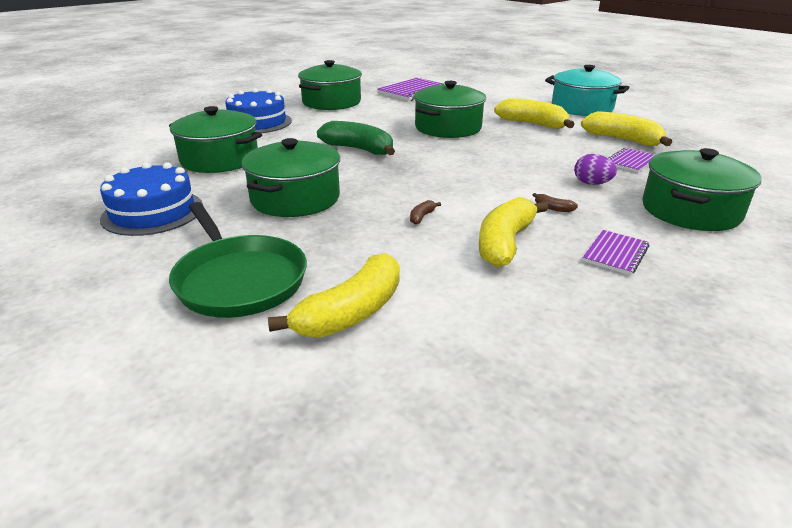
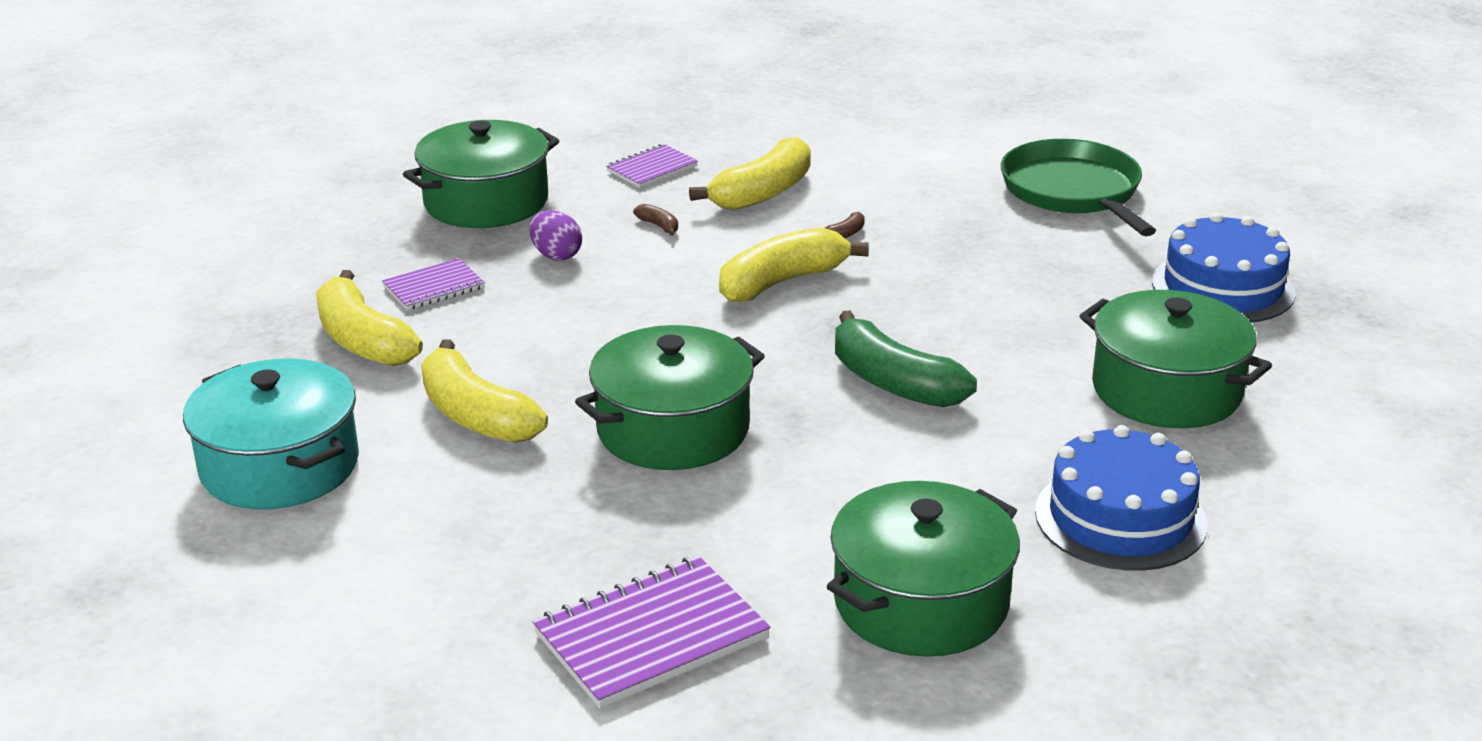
camera: 165 degrees left, 0 degrees up
green pot [241,138,340,217] -> none
yellow banana [268,253,400,338] -> yellow banana moved to [719,228,869,302]

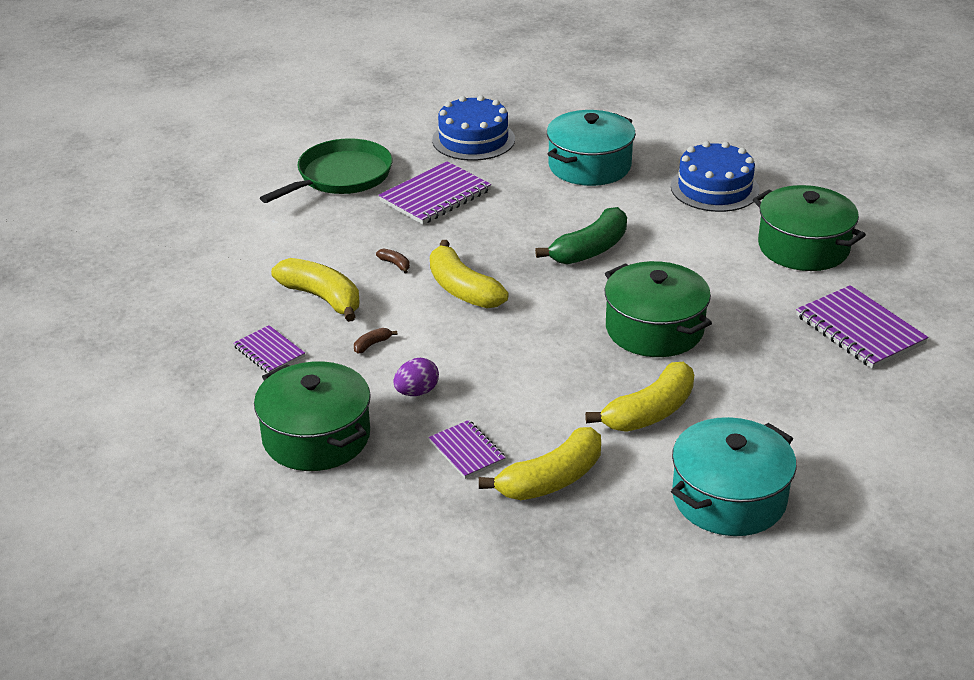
camera: 90 degrees left, 5 degrees up
green pan [1001,139,1156,236] -> green pan turned 150 degrees clockwise [260,138,392,203]
green pot [1080,290,1272,428] -> turquoise pot [547,110,636,186]
none -> purple notebook [379,161,491,225]

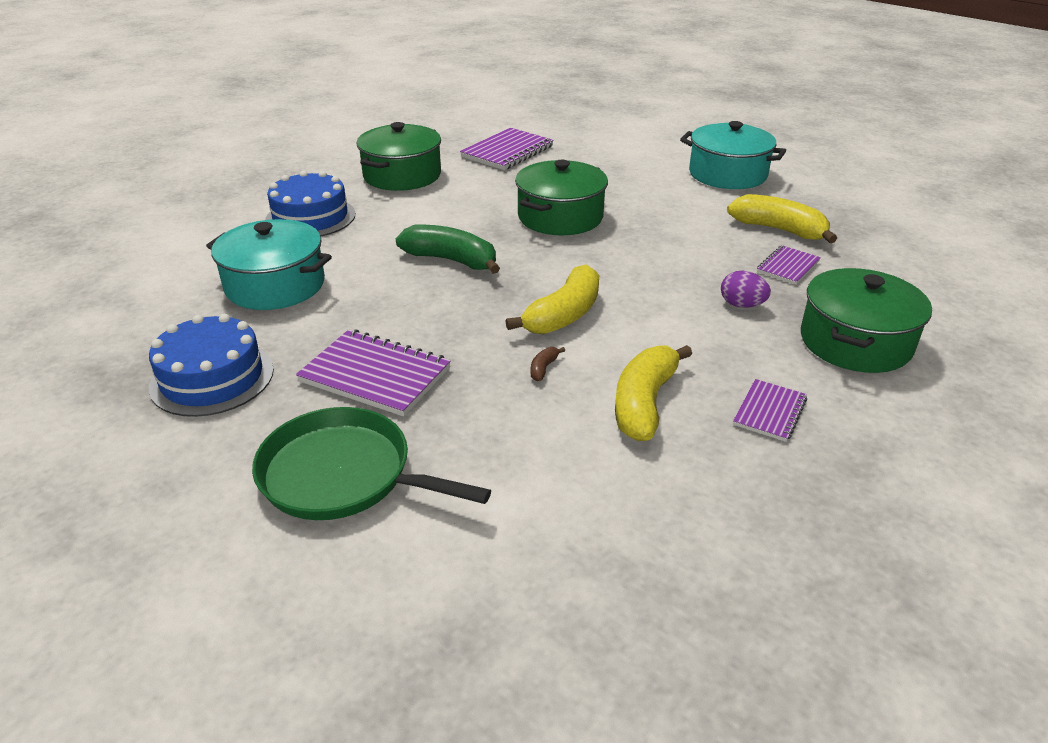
camera: 110 degrees left, 0 degrees up
brown banana [354,328,397,353] -> none
yellow banana [585,362,694,432] -> none

